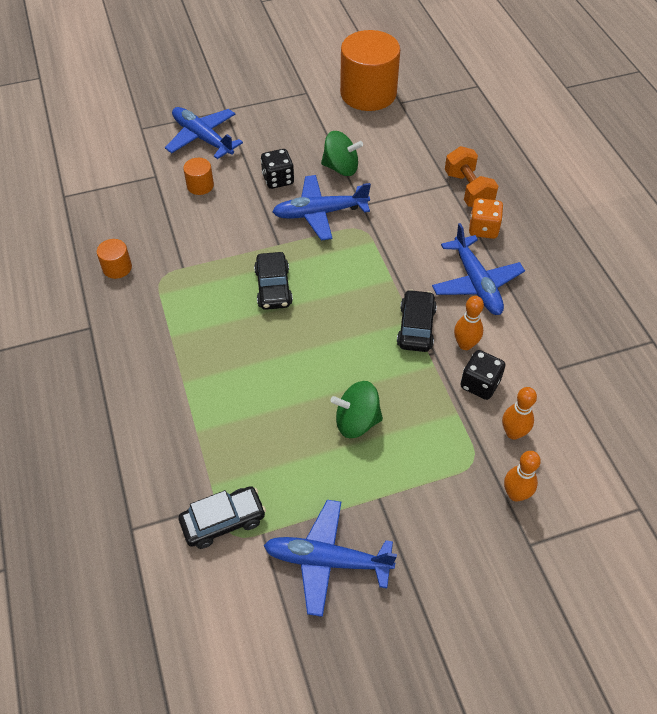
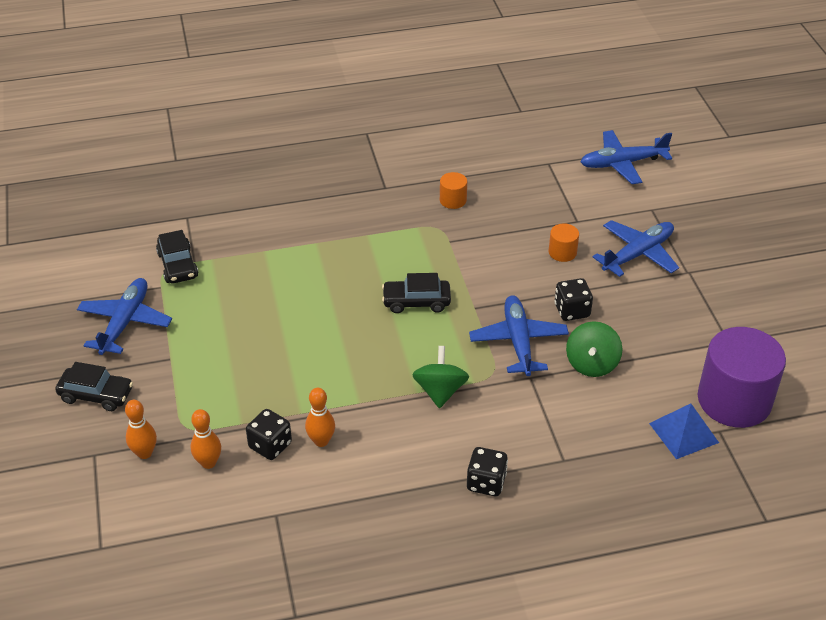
camera: 95 degrees right, 10 degrees down
green spinning top [330,381,383,438] -> green spinning top moved to [412,346,469,409]
orange cylinder [340,30,400,111] -> purple cylinder [698,327,786,428]
black car [397,289,437,352] -> black car moved to [55,362,133,411]
blue plane [432,223,525,315] -> blue plane moved to [581,130,672,184]
orange dumbbell [445,146,498,207] -> none
orange dice [469,198,503,239] -> black dice [467,447,508,496]
none -> blue pyramid [649,404,719,459]

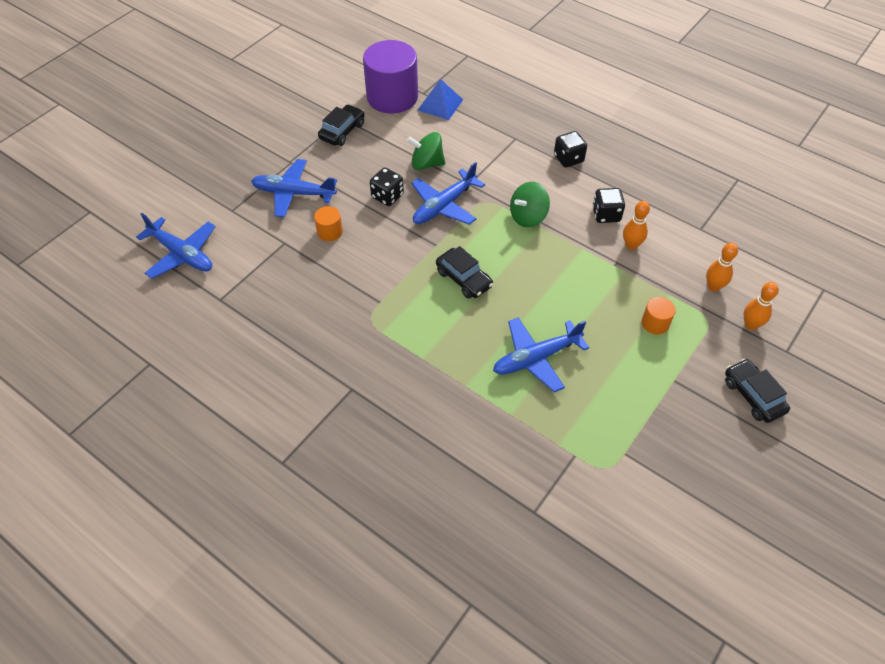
camera: 130 degrees left, 10 degrees up
blue plane [77,278,172,355] -> blue plane moved to [493,317,589,393]
black car [156,230,198,284] -> black car moved to [318,104,365,146]
black dice [246,409,292,460] -> black dice moved to [592,188,625,223]
orange cylinder [440,172,467,209] -> orange cylinder moved to [642,297,676,335]
green spinning top [566,321,622,377] -> green spinning top turned 150 degrees counterclockwise [407,132,445,170]

